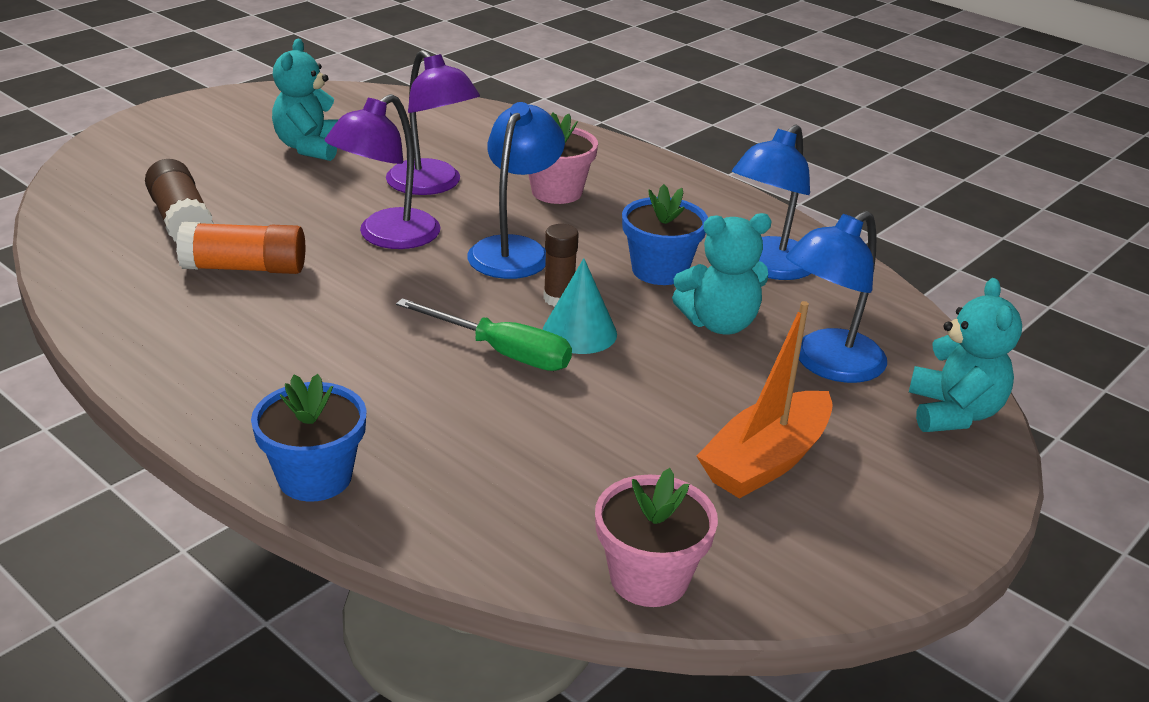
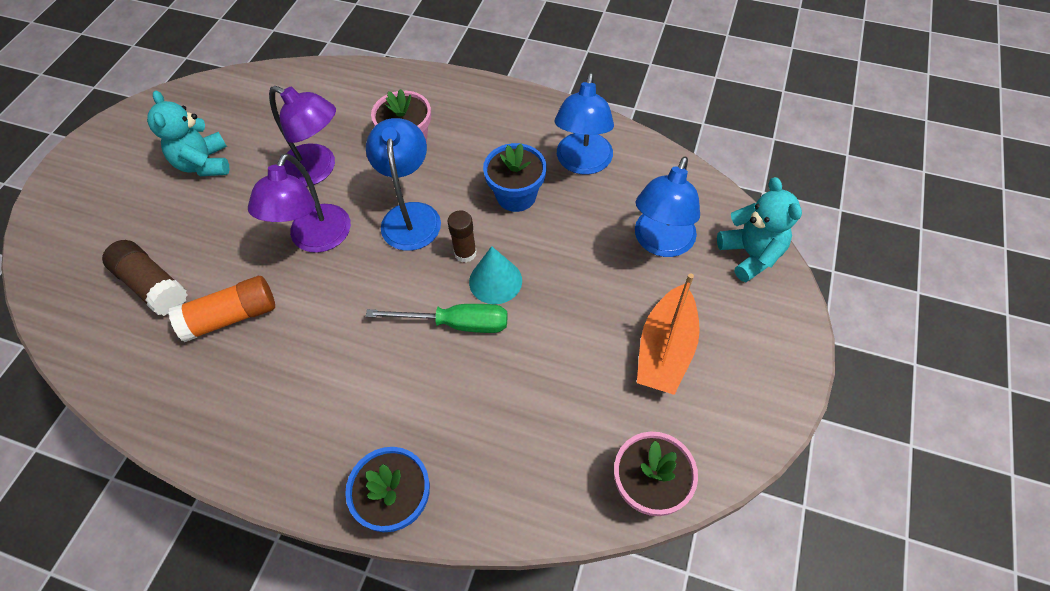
camera: 20 degrees left, 25 degrees up
turquoise teddy bear [672,213,772,334] -> none

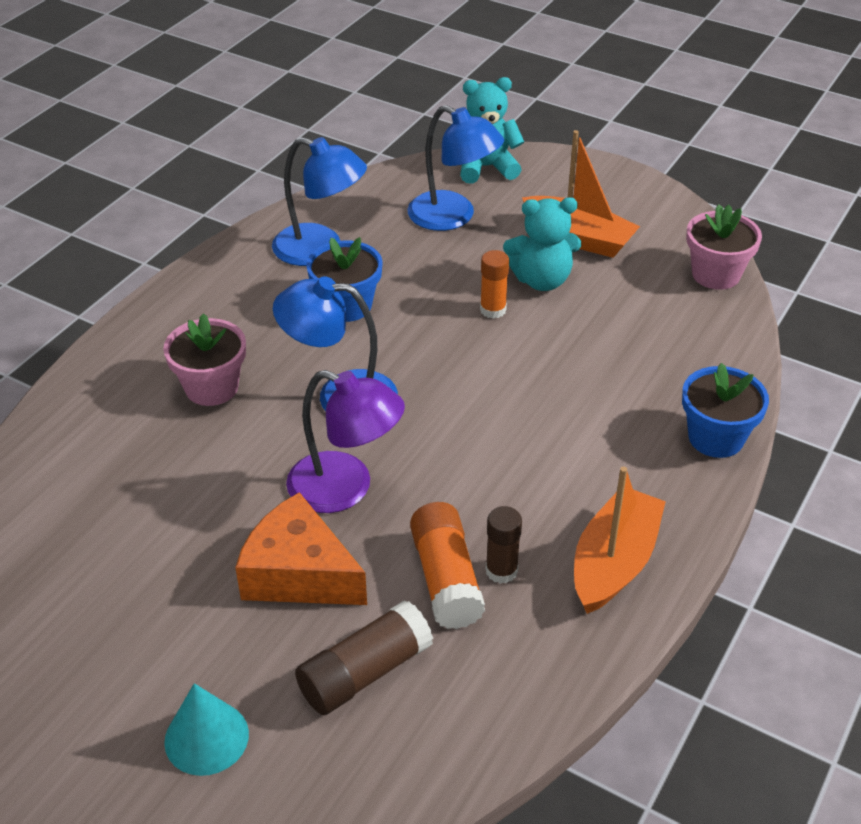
camera: 80 degrees left, 15 degrees down
turquoise teddy bear [147,91,230,176] -> turquoise teddy bear moved to [503,197,581,291]
purple lamp [269,86,336,187] -> none
green screwdriver [366,304,508,333] -> none
brown glue stick [448,210,477,262] -> brown glue stick moved to [486,506,522,584]
turquoise cone [469,246,522,304] -> turquoise cone moved to [164,683,249,776]
none -> orange cheese [235,492,367,605]
none -> orange glue stick [480,250,509,319]
none -> orange boat [574,466,666,614]

